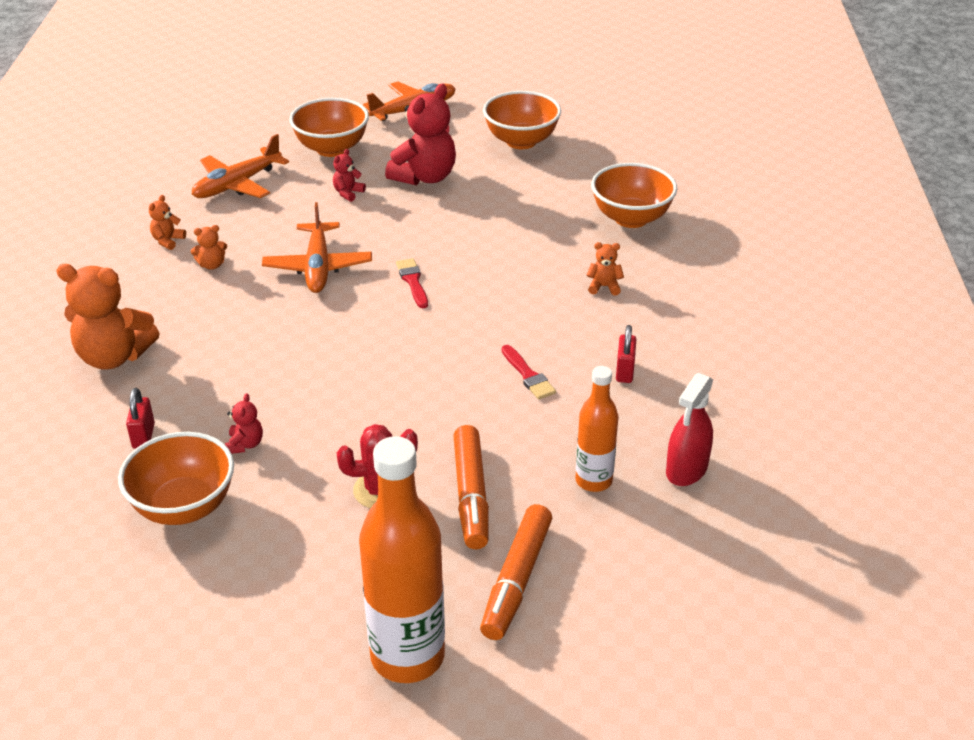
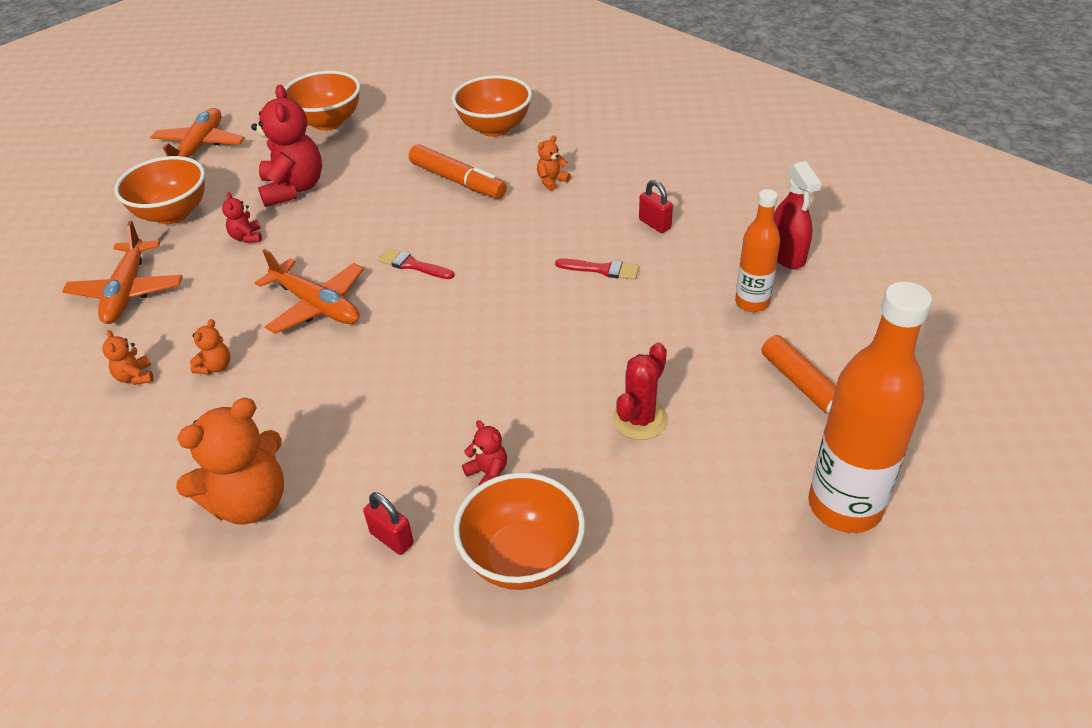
camera: 45 degrees left, 5 degrees up
orange marker [454,425,489,549] -> orange marker moved to [409,144,507,199]

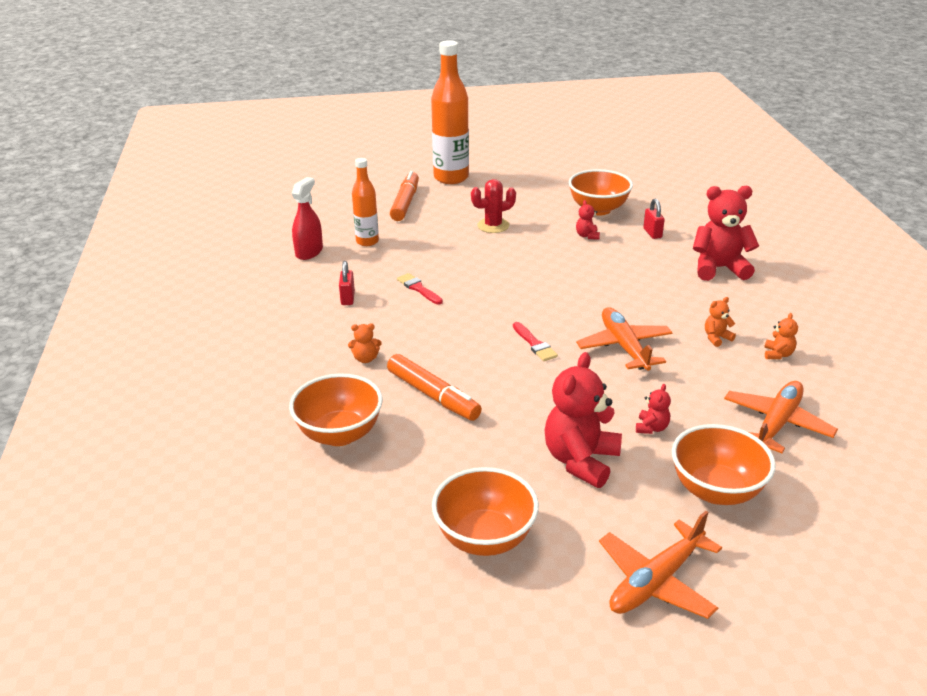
camera: 145 degrees left, 10 degrees down
orange teddy bear [176,398,284,525] -> red teddy bear [693,186,759,281]
orange marker [409,144,507,199] -> orange marker turned 150 degrees clockwise [387,354,482,421]

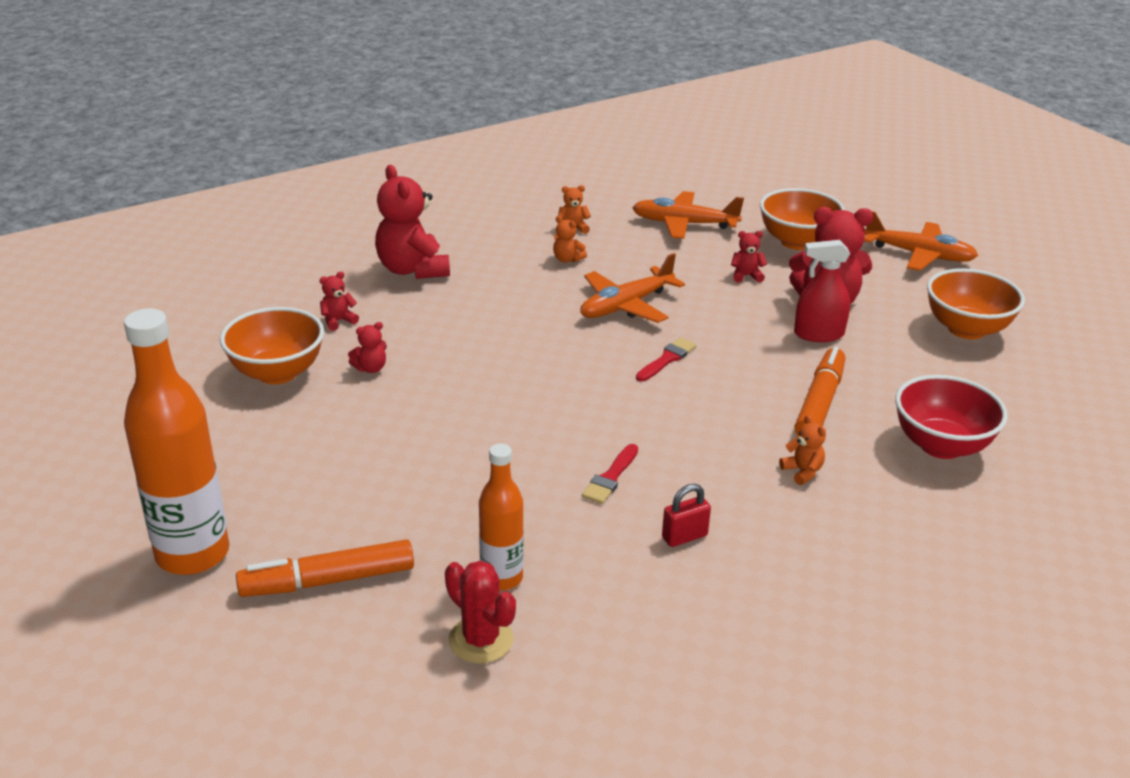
camera: 115 degrees left, 0 degrees up
orange bowl [289,374,383,446] -> red bowl [895,375,1008,459]
red spray bottle [292,177,323,260] -> red spray bottle moved to [794,240,850,342]
red cactus [471,179,516,233] -> red cactus moved to [445,561,516,664]
red padlock [643,198,665,239] -> red teddy bear [320,271,359,331]

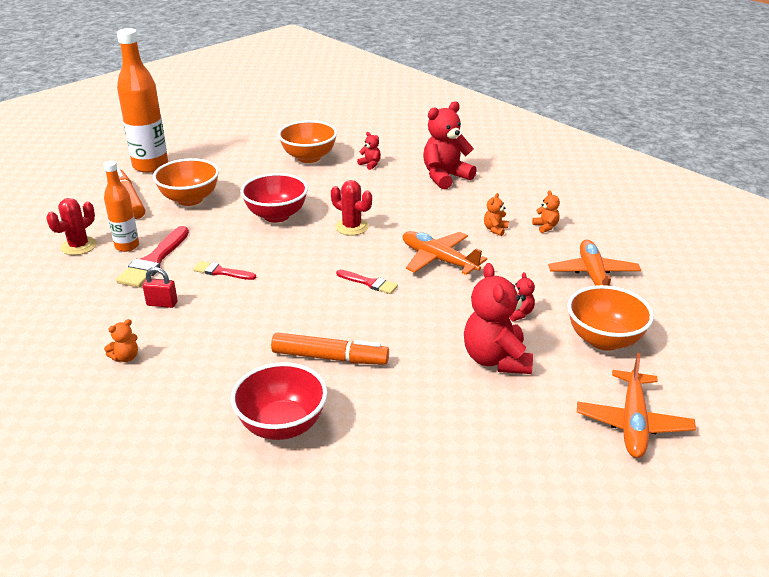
camera: 80 degrees right, 0 degrees up
red teddy bear [348,322,387,373] -> none
red padlock [662,484,711,547] -> red padlock turned 45 degrees counterclockwise [143,267,178,308]
orange teddy bear [779,415,826,485] -> orange teddy bear moved to [104,319,138,362]
red spray bottle [794,240,850,342] -> none
orange bowl [927,268,1025,339] -> orange bowl moved to [153,158,219,206]
none -> red brush [116,226,189,288]
none -> red bowl [240,173,308,223]
none -> red cactus [331,180,372,235]

